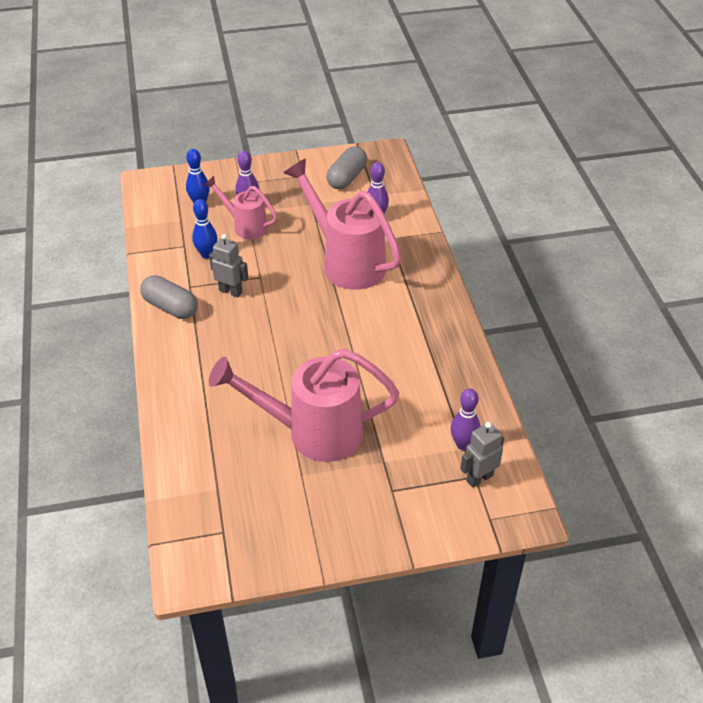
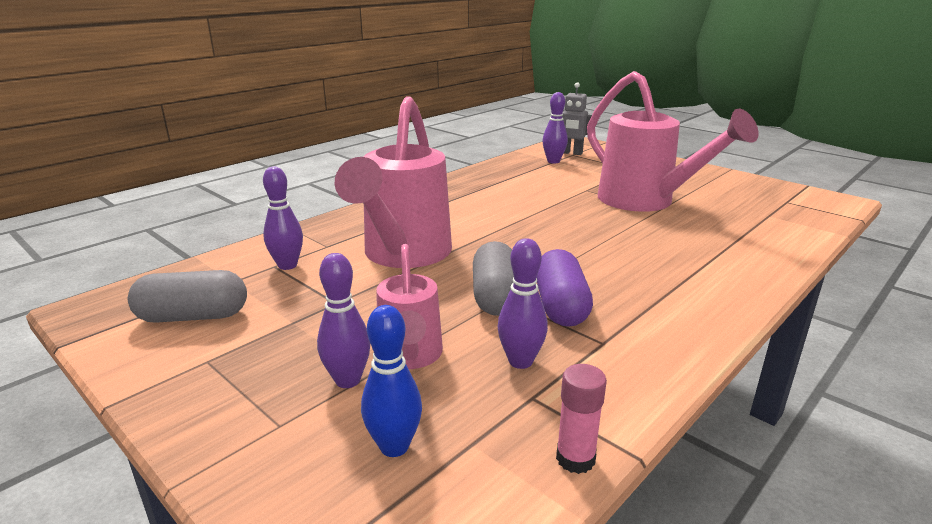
camera: 125 degrees left, 20 degrees down
grey capsule [140,275,198,319] -> grey capsule moved to [473,241,514,316]
blue bowling pin [192,199,217,259] -> purple bowling pin [498,238,548,369]
grey robot [209,234,248,297] -> purple capsule [536,249,593,327]
none -> pink glue stick [556,364,607,474]

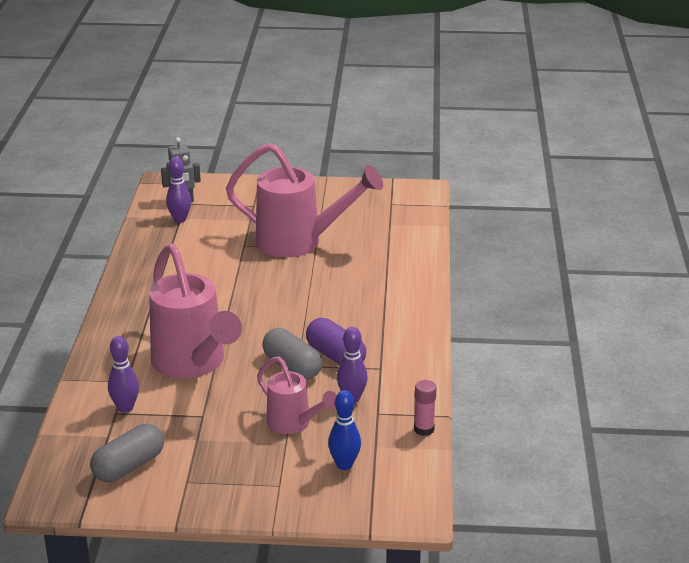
camera: 40 degrees left, 5 degrees up
purple bowling pin [317,253,370,388] -> none

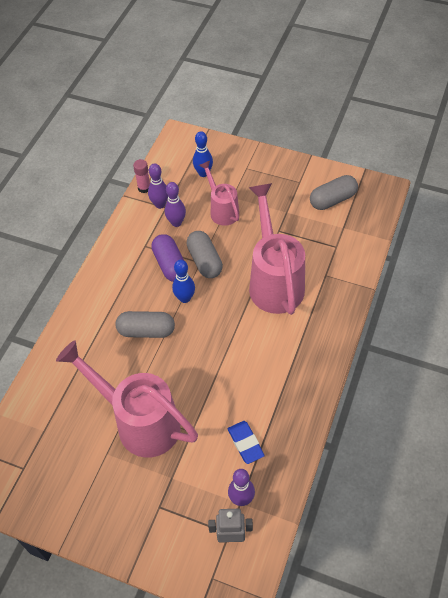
camera: 160 degrees left, 25 degrees up
purple bowling pin [108,336,139,413] -> purple bowling pin moved to [148,163,168,209]
none -> grey capsule [116,311,175,338]
none -> blue bowling pin [172,260,195,303]
none -> blue eraser [228,421,265,464]

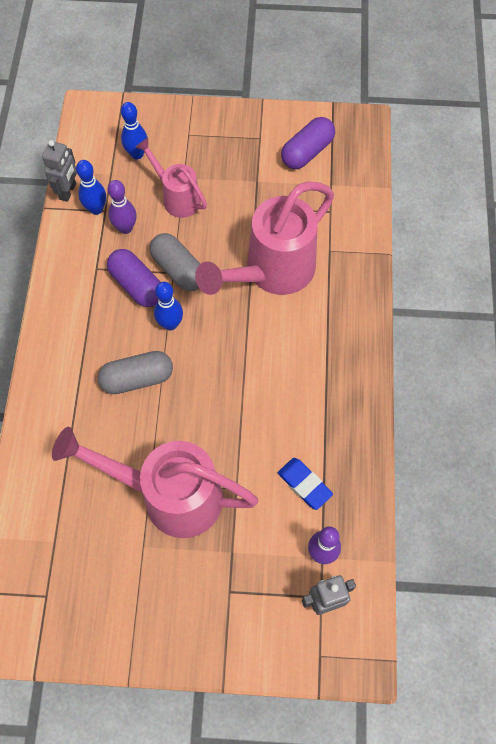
camera: 20 degrees left, 10 degrees up
pink glue stick [133,159,150,193] -> grey robot [42,140,77,202]
purple bowling pin [148,163,168,209] -> blue bowling pin [76,160,106,215]
pink watering can [248,183,305,315] -> pink watering can turned 105 degrees counterclockwise [195,181,334,295]
grey capsule [310,175,358,210] -> purple capsule [281,117,335,169]

